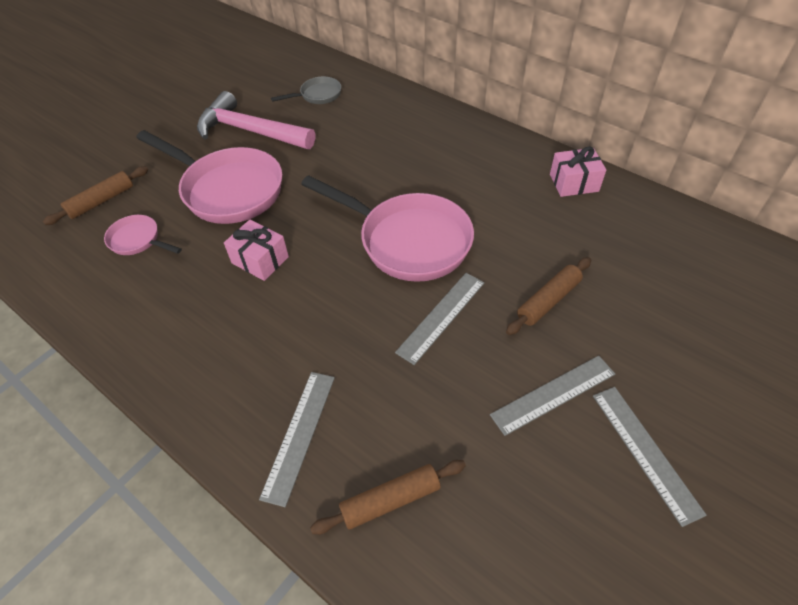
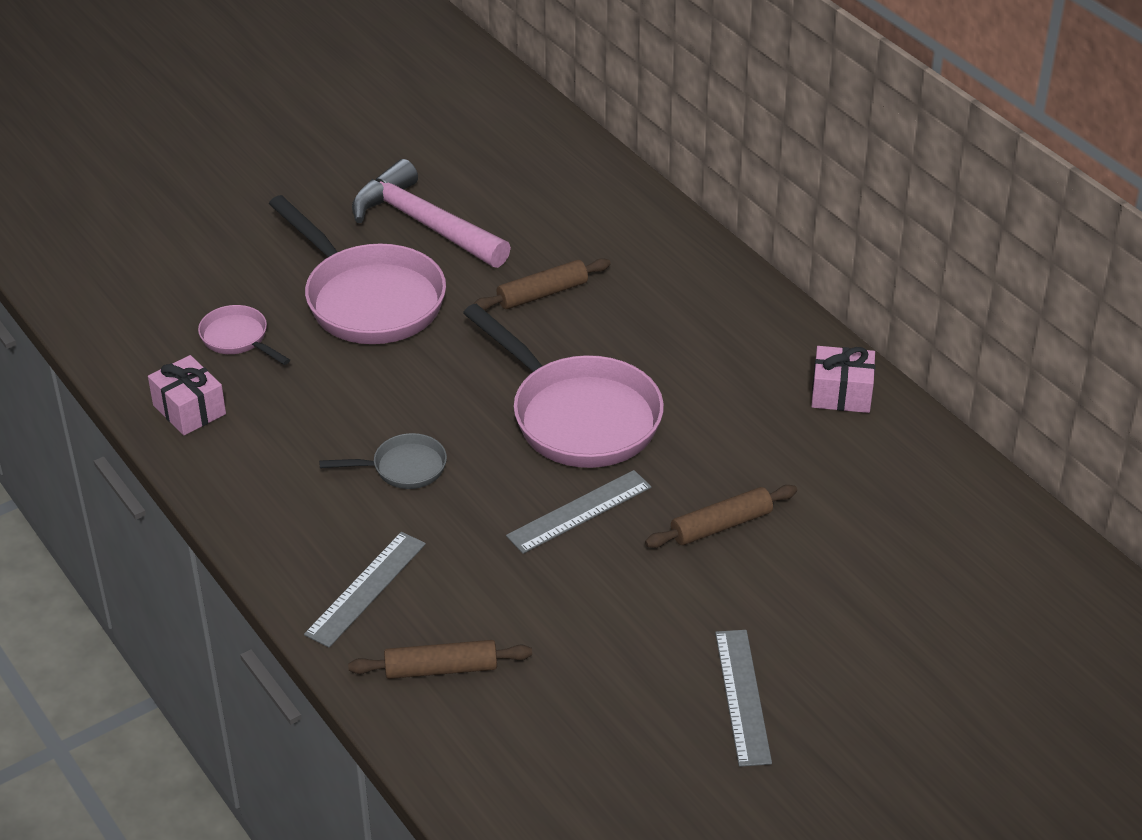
camera: 15 degrees right, 10 degrees down
brown rolling pin [43,166,148,225] -> brown rolling pin moved to [474,258,611,310]
pink gift [224,220,289,281] -> pink gift moved to [148,355,226,435]
grey pan [271,77,341,104] -> grey pan moved to [319,433,447,489]
grey ruler [490,356,615,436] -> none

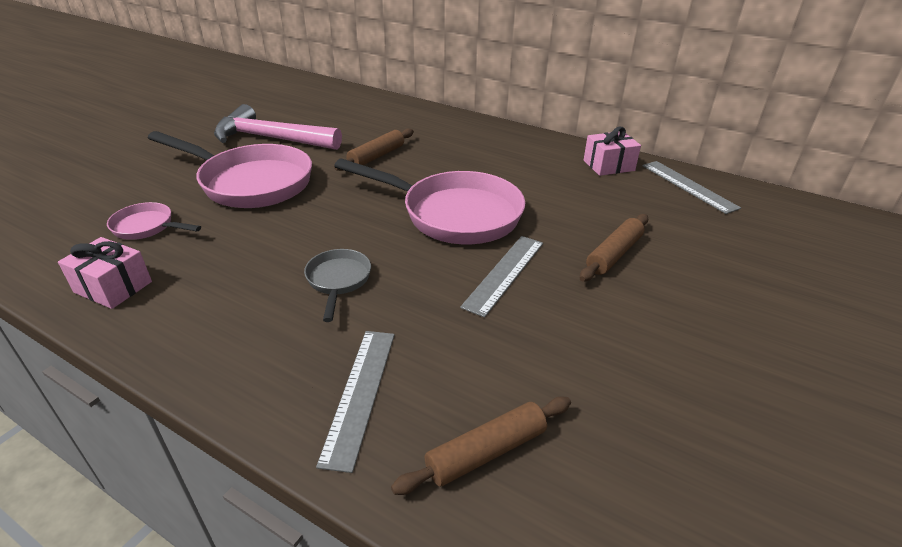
camera: 25 degrees left, 5 degrees down
grey pan [319,433,447,489] -> grey pan turned 60 degrees counterclockwise [304,249,371,322]
grey ruler [715,630,772,767] -> grey ruler moved to [642,161,741,214]

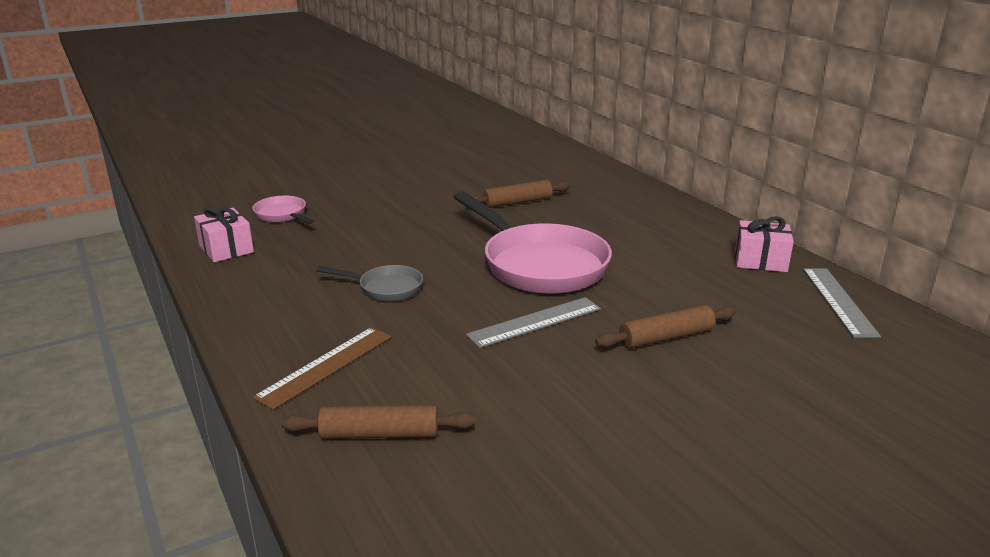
camera: 30 degrees right, 10 degrees down
pink pan [148,131,312,208] -> none
pink hammer [214,104,342,150] -> none
grey pan [304,249,371,322] -> grey pan turned 75 degrees clockwise [316,265,423,301]
grey ruler [316,331,395,473] -> brown ruler [252,327,391,410]

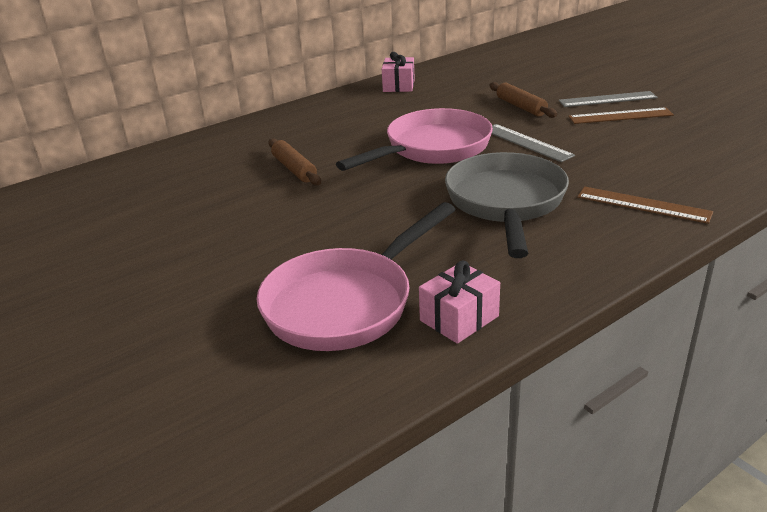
camera: 95 degrees left, 5 degrees up
pink pan [252,196,314,224] -> pink pan [257,202,456,351], size x2.09
brown rolling pin [281,405,475,439] -> none
grey pan [316,265,423,301] -> grey pan [445,152,569,258], size x2.09
grey ruler [803,268,881,338] -> grey ruler moved to [559,91,658,107]
none -> brown ruler [568,108,674,124]

